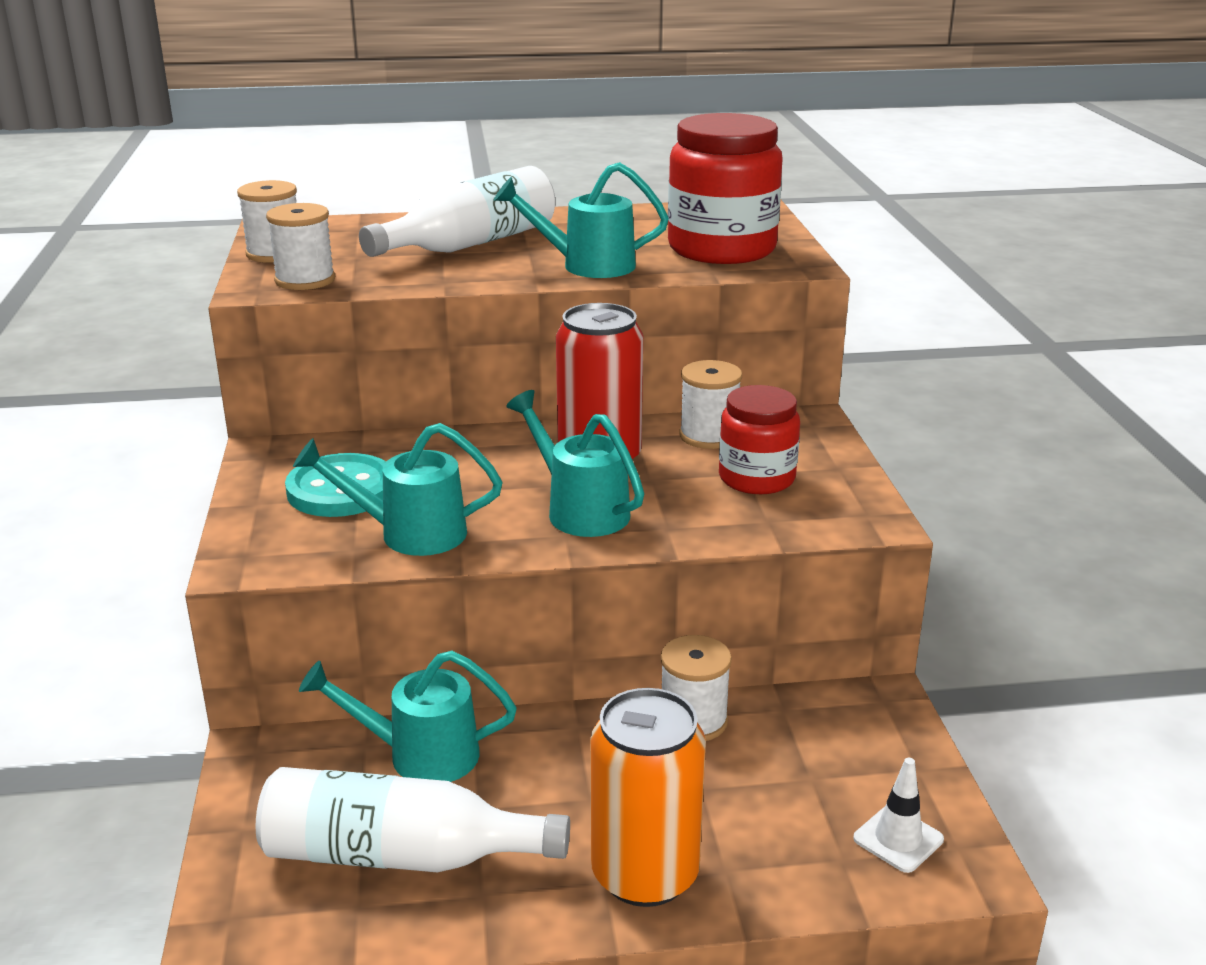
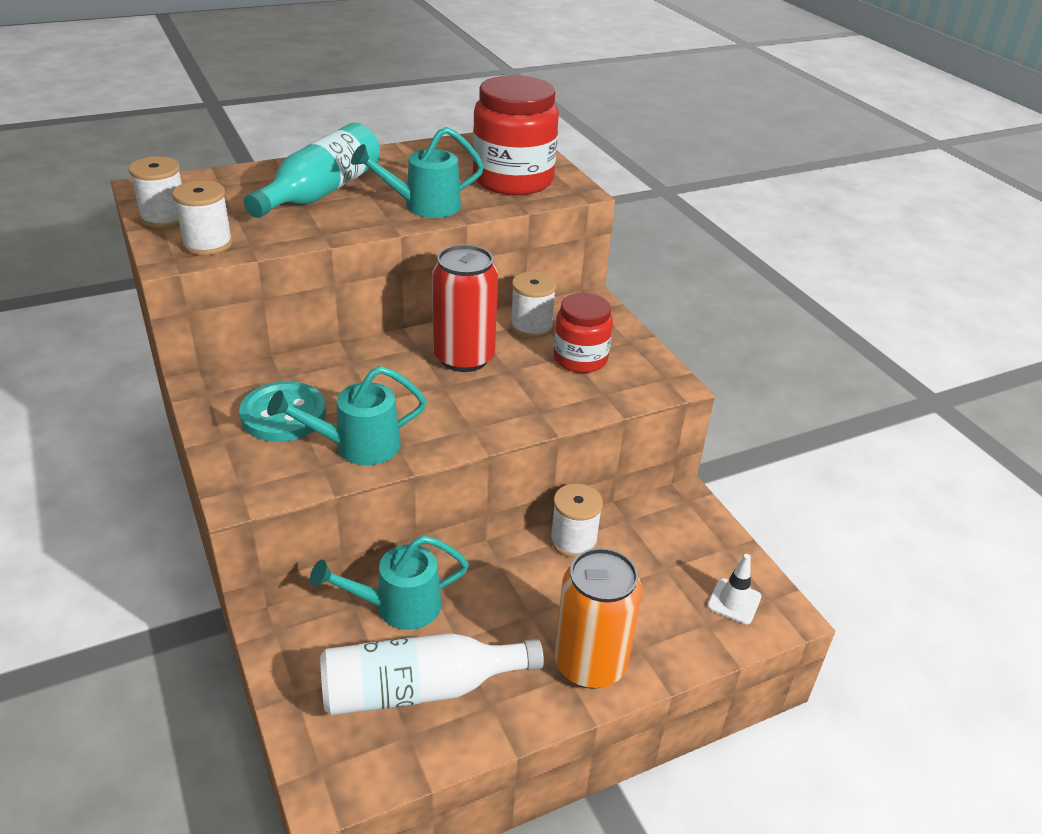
camera: 20 degrees left, 10 degrees up
white bottle [359,166,555,257] -> turquoise bottle [244,123,380,218]
turquoise watering can [506,390,644,537] -> none

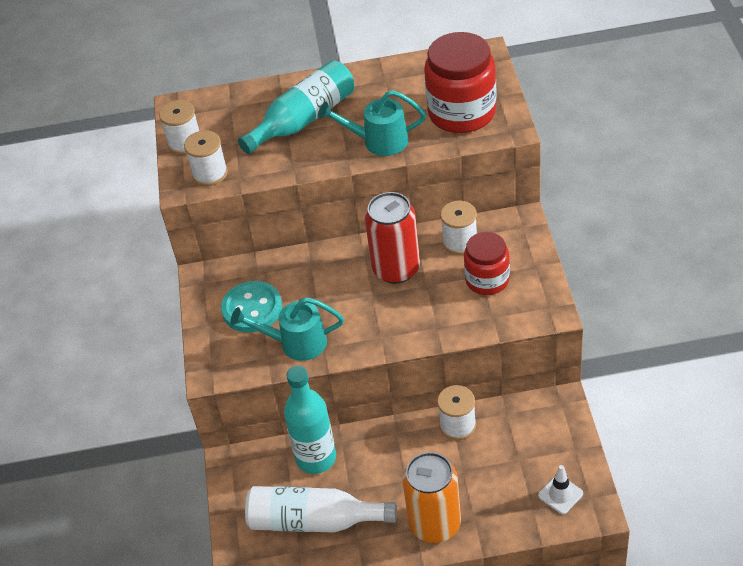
camera: 25 degrees right, 10 degrees up
turquoise watering can [310,535,469,630] -> turquoise bottle [284,366,336,474]

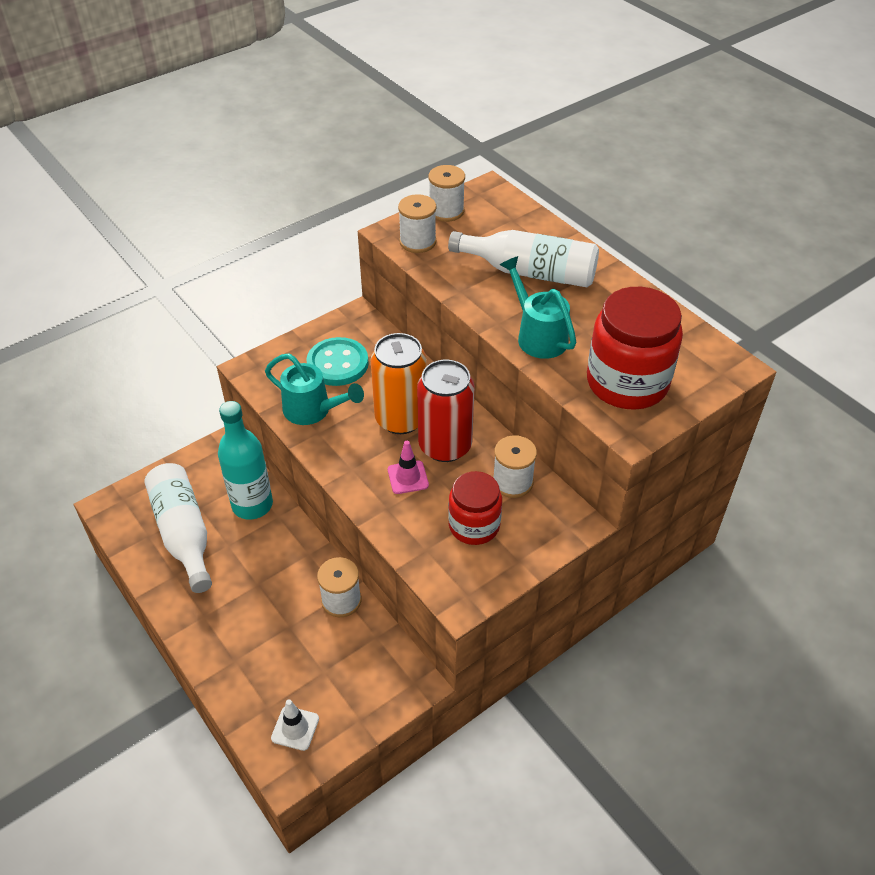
camera: 55 degrees right, 0 degrees up
turquoise watering can [231,297,344,361] -> turquoise watering can turned 150 degrees clockwise [265,353,364,425]
turquoise bottle [238,60,354,154] -> white bottle [448,230,599,287]
orange can [402,452,461,543] -> orange can moved to [371,333,427,434]
none -> pink traffic cone [388,441,429,494]

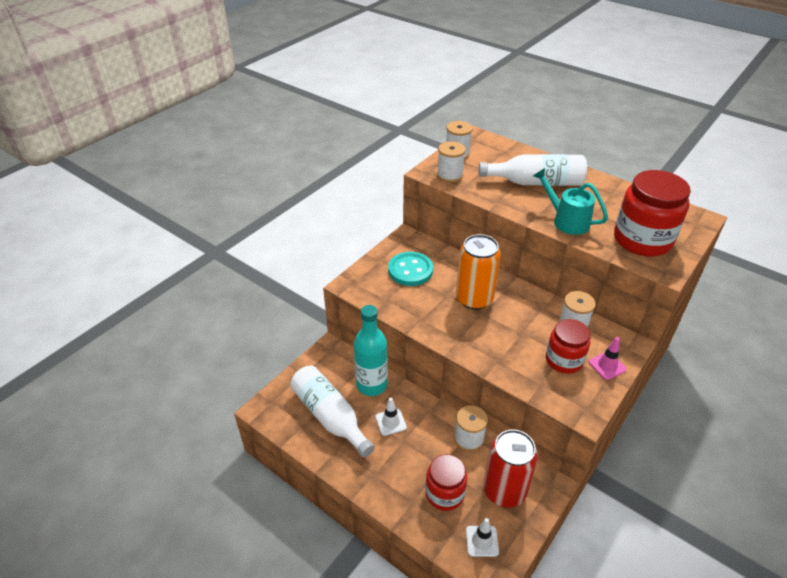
camera: 15 degrees left, 5 degrees down
turquoise watering can [265,353,364,425] -> none
pink traffic cone [388,441,429,494] -> pink traffic cone moved to [589,337,627,380]
red can [417,360,474,462] -> red can moved to [483,429,538,508]
none -> white traffic cone [375,398,407,436]
none -> red jar [425,454,467,511]

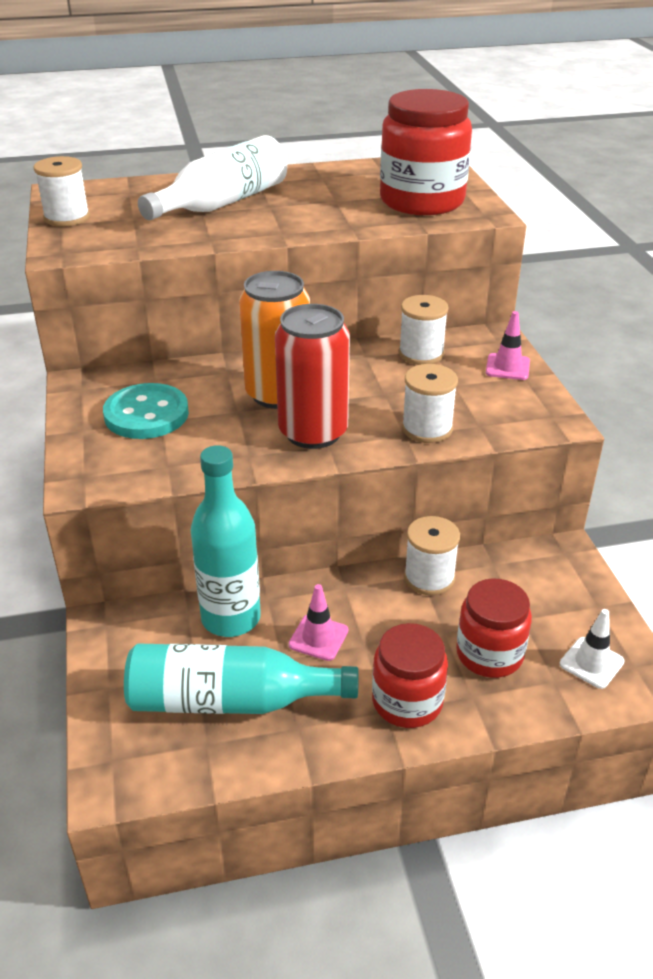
camera: 50 degrees left, 5 degrees down
white bottle [290,366,375,458] -> turquoise bottle [124,643,359,714]
white traffic cone [375,398,407,436] -> pink traffic cone [289,584,348,661]
white spool [437,141,466,183] -> white spool moved to [402,364,458,443]
red can [483,429,538,508] -> red can moved to [275,304,350,449]
turquoise watering can [533,168,608,235] -> none
red jar [546,319,590,374] -> red jar moved to [372,623,448,728]

